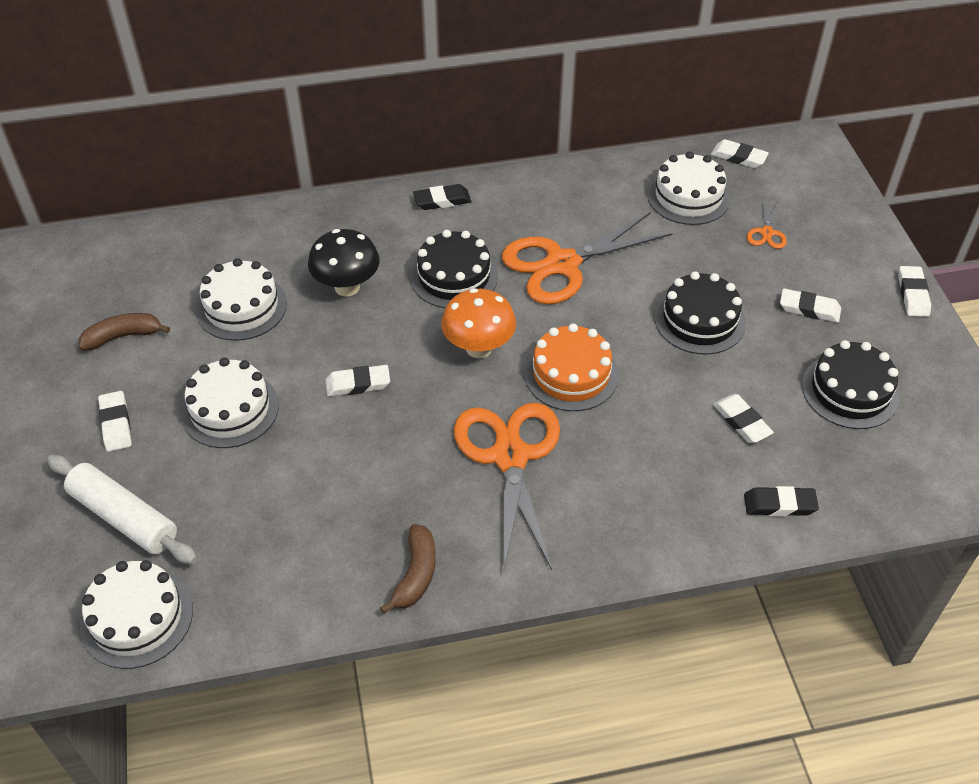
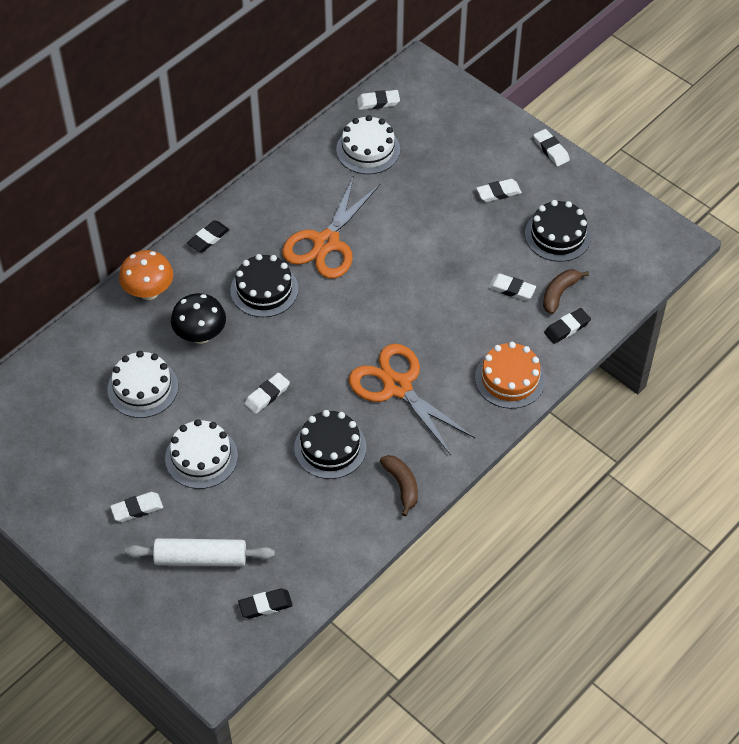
camera: 35 degrees left, 5 degrees up
brown banana [79,313,170,351] -> brown banana moved to [543,270,589,314]
white cake [80,560,193,669] -> black eraser [238,589,293,618]
white eraser [98,391,132,452] -> white eraser turned 60 degrees counterclockwise [110,492,163,522]
orange mushroom [441,288,516,358] -> orange mushroom moved to [119,250,173,300]
orange cake [524,323,619,411] -> orange cake moved to [475,342,545,409]
black cake [655,271,746,355] -> black cake moved to [294,410,367,479]
orange scissors [747,199,787,249] -> none

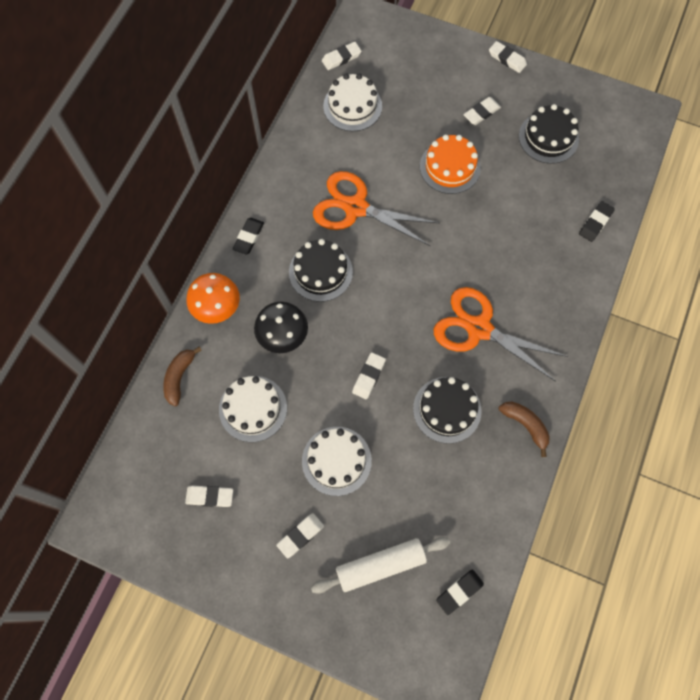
camera: 20 degrees left, 15 degrees up
orange scissors [282,176,380,279] -> orange scissors turned 105 degrees clockwise [313,171,440,246]
orange cake [475,342,545,409] -> orange cake moved to [420,134,481,194]
white eraser [488,274,536,300] -> white eraser moved to [185,485,233,507]
brown banana [543,270,589,314] -> brown banana moved to [163,347,202,406]

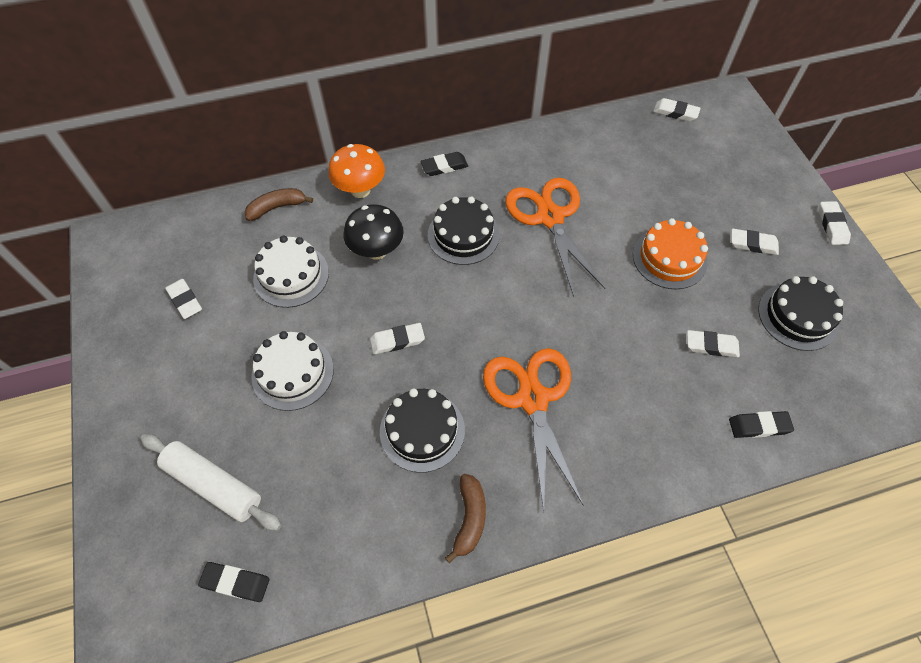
camera: 50 degrees right, 10 degrees down
white eraser [276,513,324,558] -> white eraser moved to [687,330,740,357]
white cake [323,73,382,131] -> none

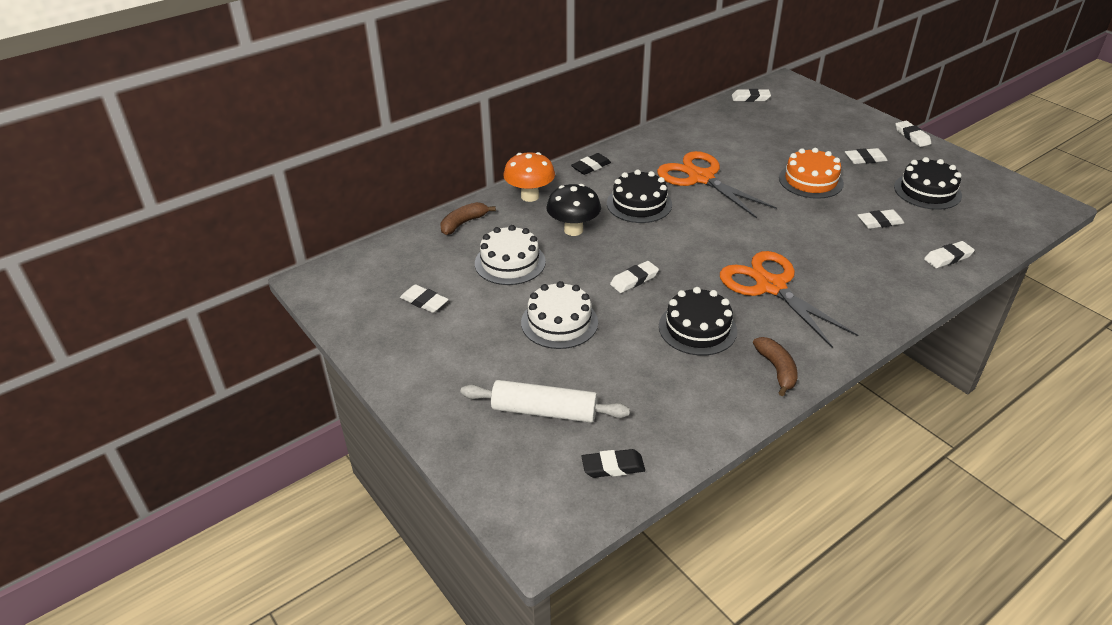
camera: 20 degrees left, 20 degrees down
black eraser [729,411,794,438] -> white eraser [924,241,975,268]

